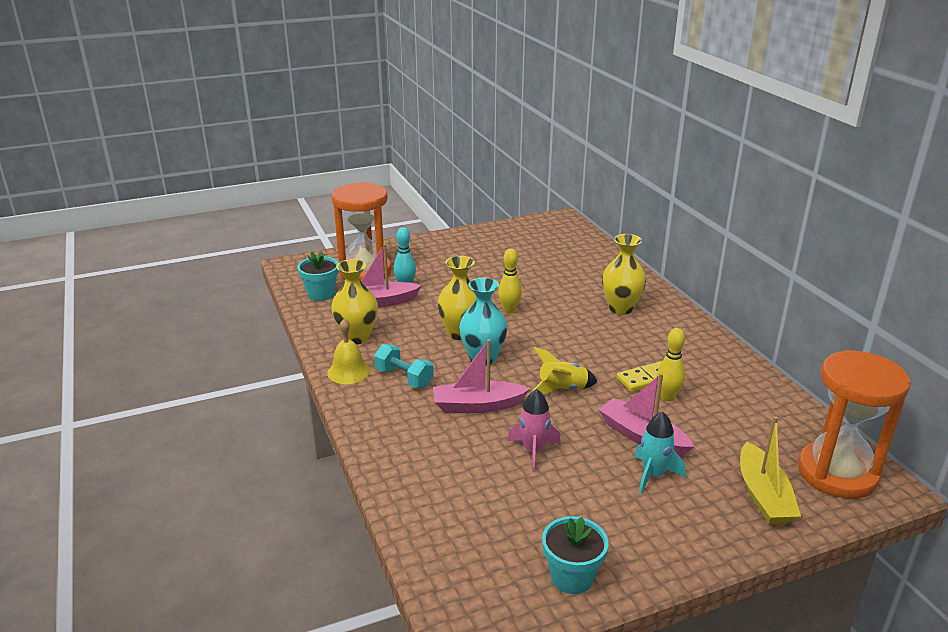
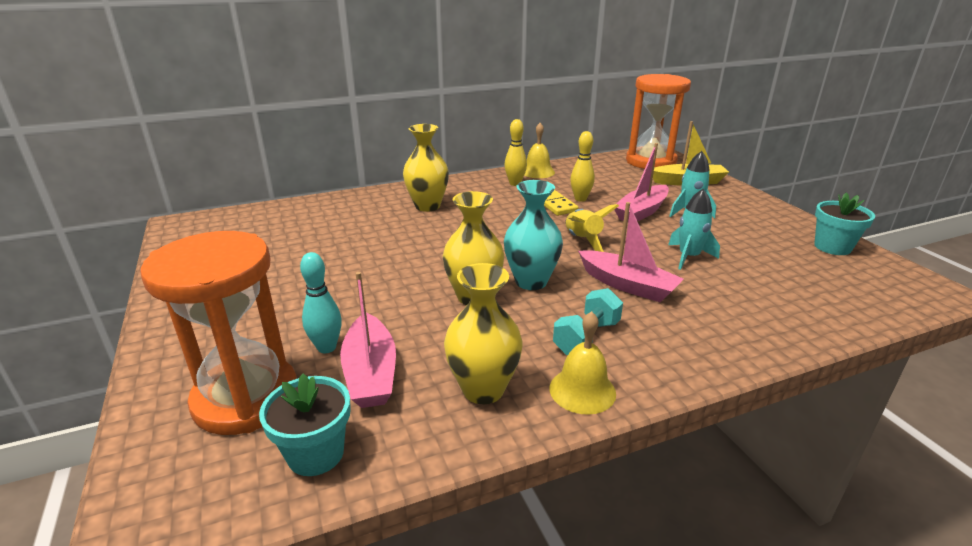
camera: 90 degrees left, 0 degrees up
pink boat [433,339,531,413] -> pink boat turned 45 degrees counterclockwise [578,202,684,302]
yellow bowling pin [498,248,522,313] -> yellow bowling pin moved to [504,119,527,186]
pink rocket [508,389,561,472] -> turquoise rocket [668,189,720,270]
none -> yellow bell [524,123,555,178]

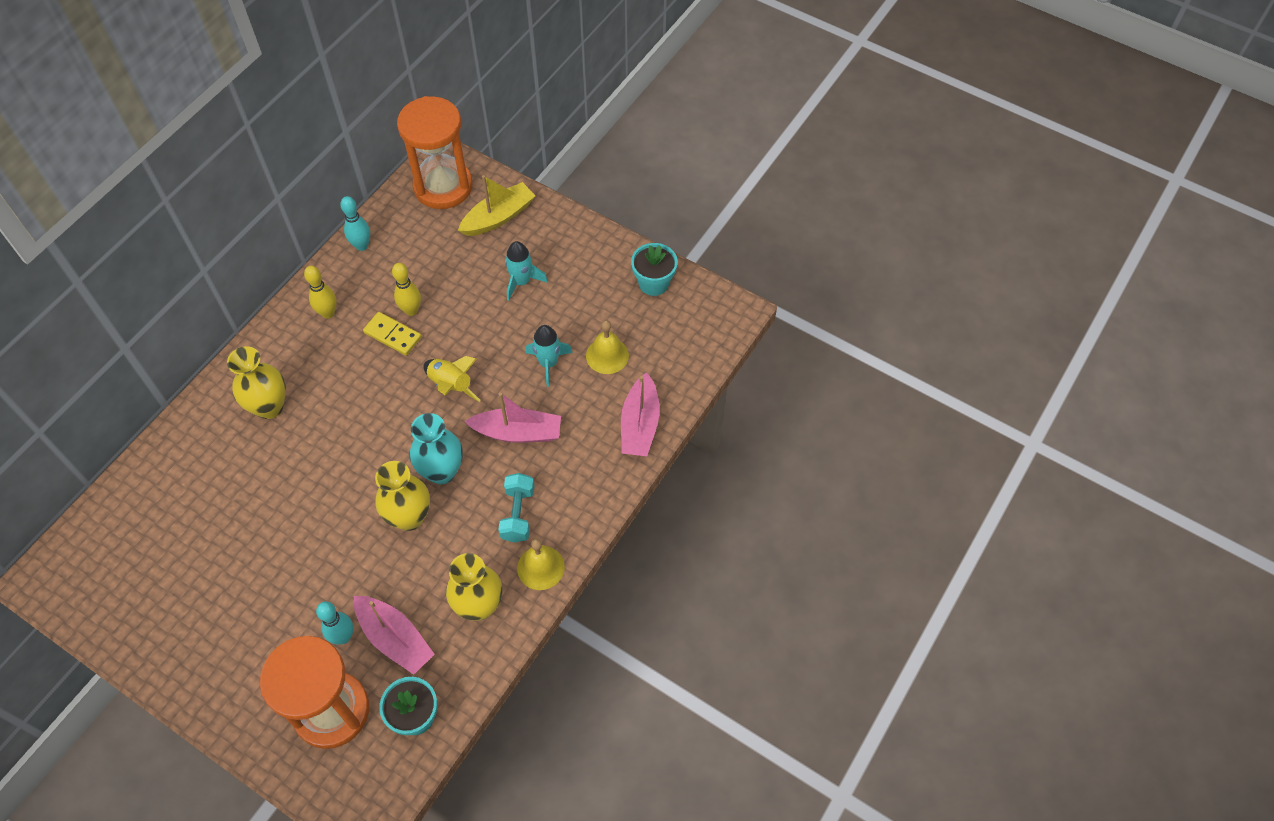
camera: 35 degrees left, 30 degrees up
yellow bell [524,123,555,178] -> yellow bell moved to [586,320,629,374]
pink boat [614,143,669,221] -> pink boat moved to [621,372,660,456]
none -> turquoise bowling pin [340,196,370,251]

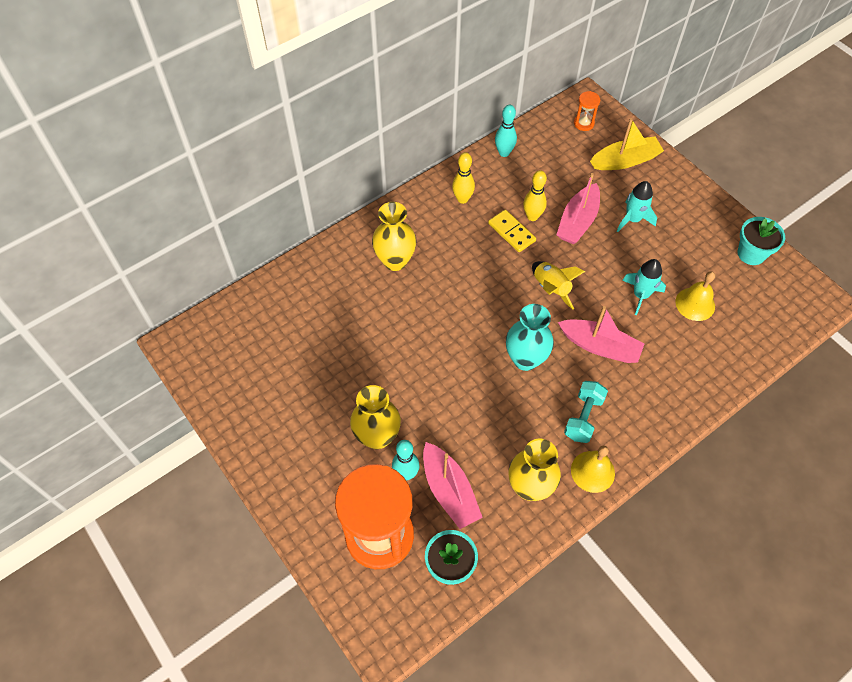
camera: 20 degrees right, 0 degrees up
yellow vase [375,461,430,531] -> yellow vase moved to [350,385,401,449]
orange hourglass [397,96,473,209] -> orange hourglass [574,91,600,131], size x0.40
pink boat [621,372,660,456] -> pink boat moved to [556,173,600,244]

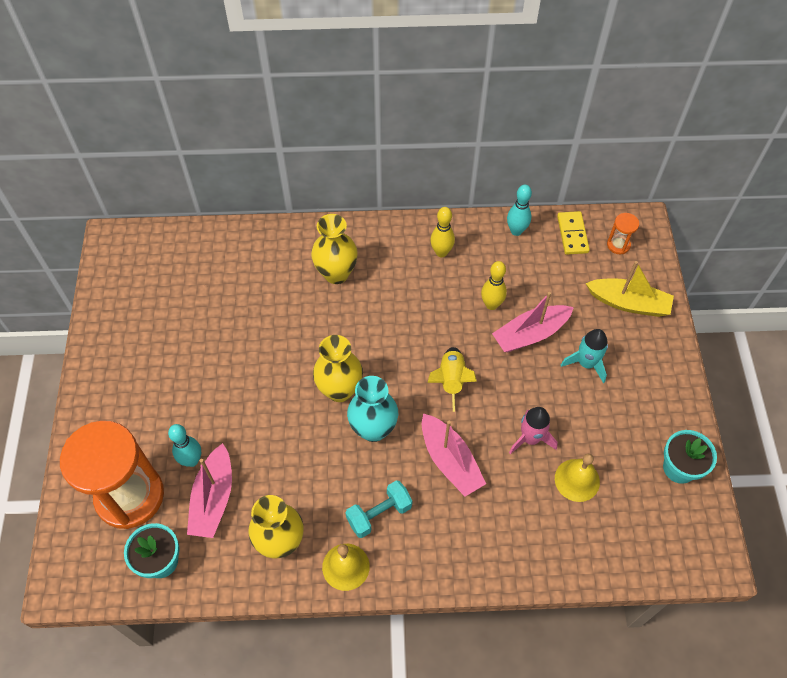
camera: 35 degrees right, 0 degrees up
yellow vase [350,385,401,449] -> yellow vase moved to [313,335,363,402]
yellow domino [488,210,536,252] -> yellow domino moved to [557,211,590,255]
turquoise rocket [622,259,666,315] -> pink rocket [509,407,558,454]

